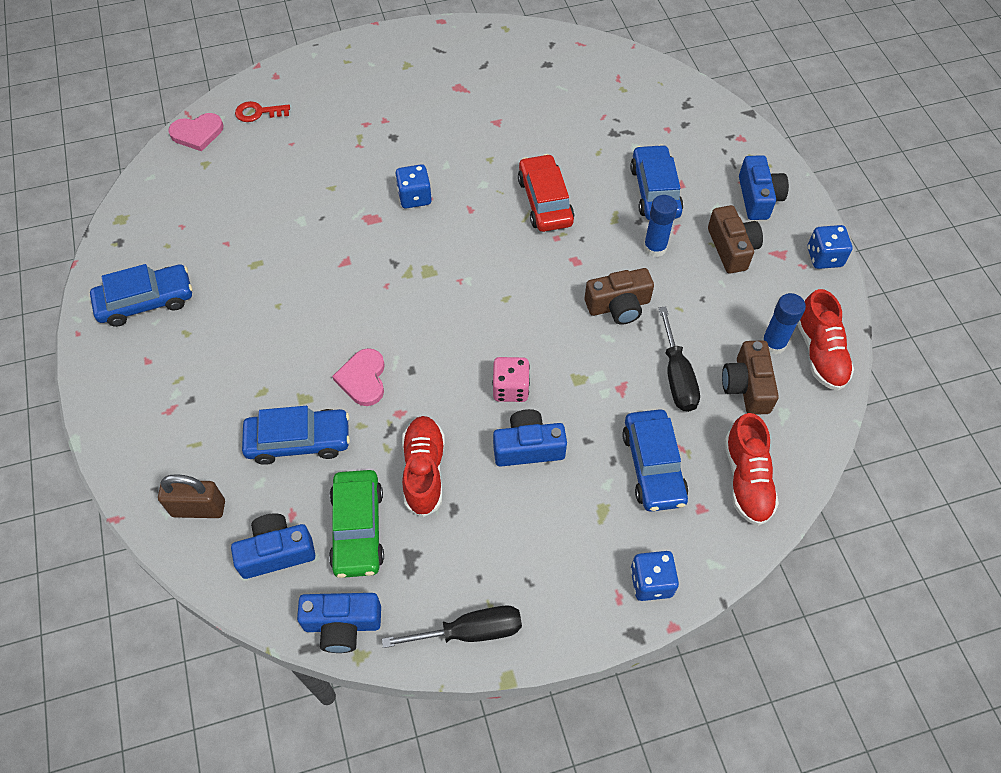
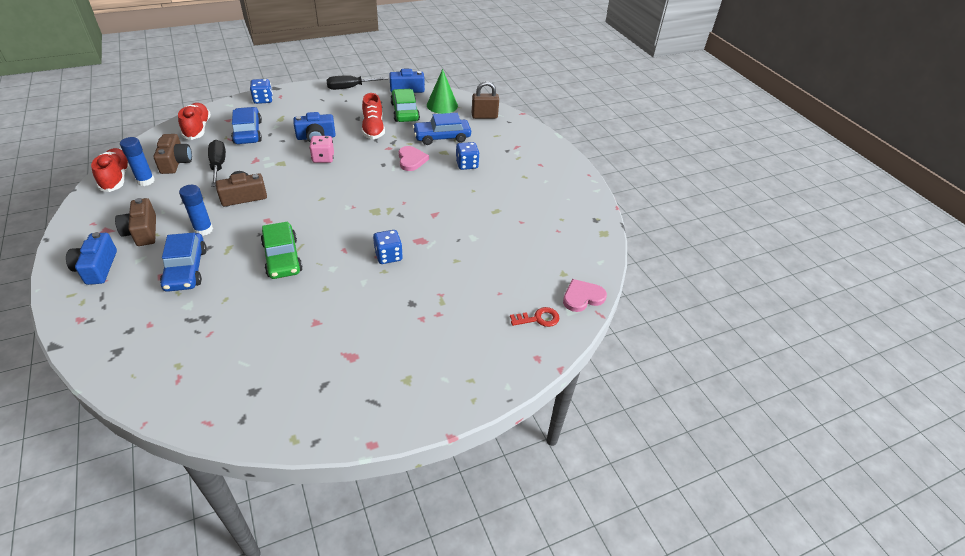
camera: 170 degrees right, 15 degrees down
blue car [90,264,192,327] -> none
blue camera [231,513,315,579] -> green cone [427,69,458,114]
red car [518,154,574,232] -> green car [261,221,303,279]
blue dice [808,225,852,269] -> blue dice moved to [456,142,480,170]

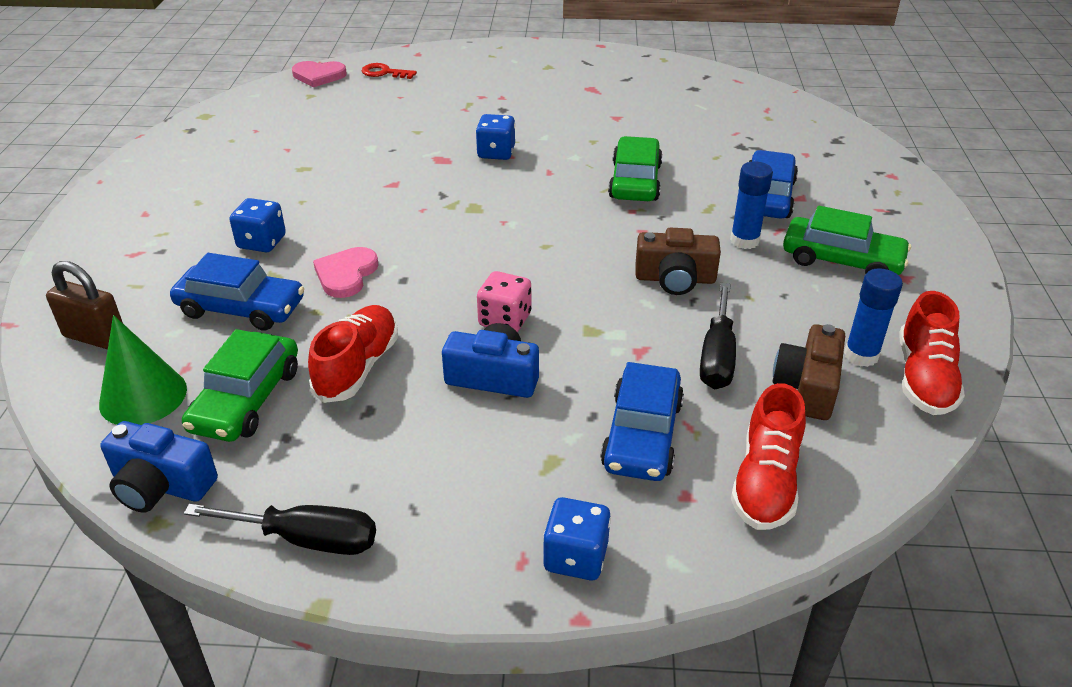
camera: 150 degrees left, 5 degrees down
blue camera [66,232,117,285] -> none
brown camera [115,198,156,246] -> green car [783,206,911,275]

